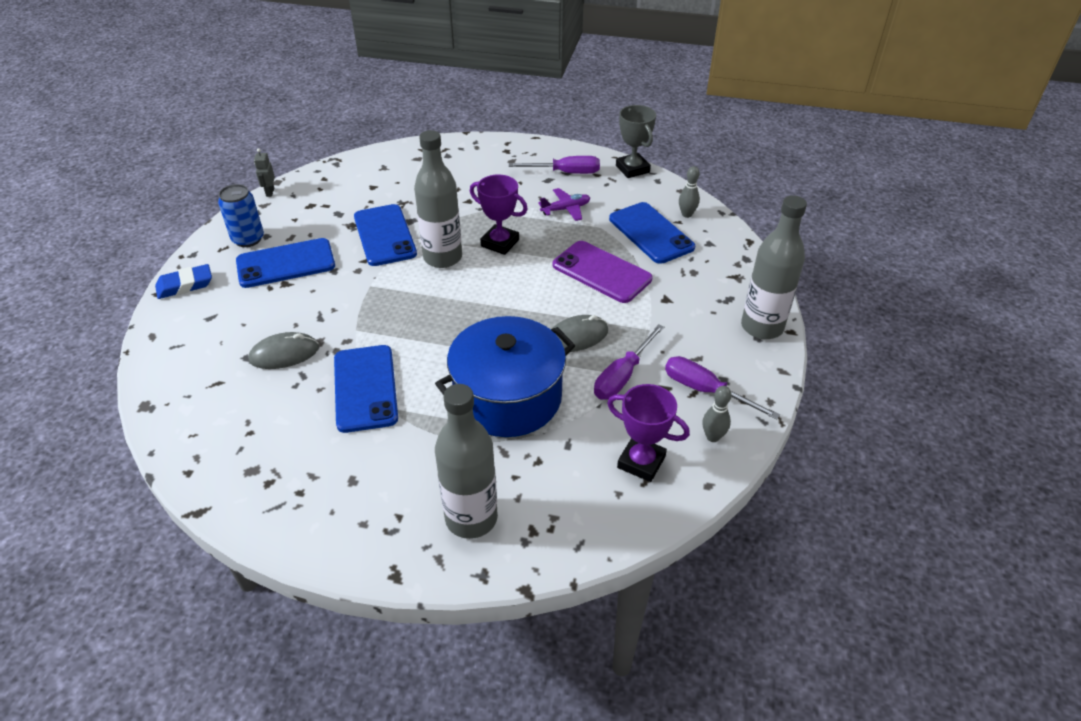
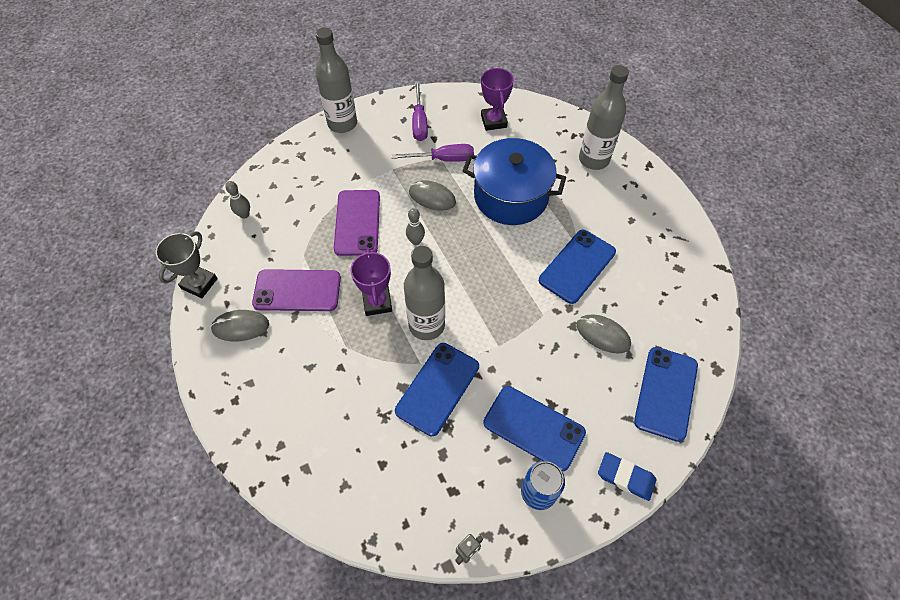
camera: 130 degrees left, 15 degrees up
purple screwdriver [509,156,600,174] -> grey mouse [210,310,269,341]
purple plane [538,188,590,221] -> purple phone [252,269,341,311]
blue phone [609,202,695,264] -> blue phone moved to [634,347,698,442]
grey bowling pin [702,386,732,442] -> grey bowling pin moved to [406,208,425,245]

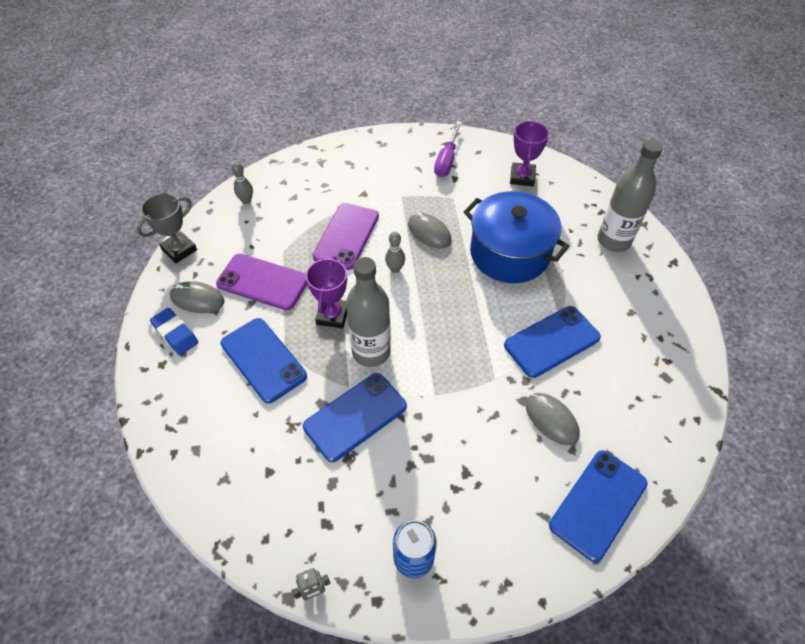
camera: 20 degrees right, 5 degrees down
grey bottle [315,27,357,133] -> none
purple screwdriver [391,144,474,162] -> none
blue phone [484,386,586,471] -> blue phone moved to [220,318,307,403]
blue eraser [598,452,656,501] -> blue eraser moved to [150,308,199,355]

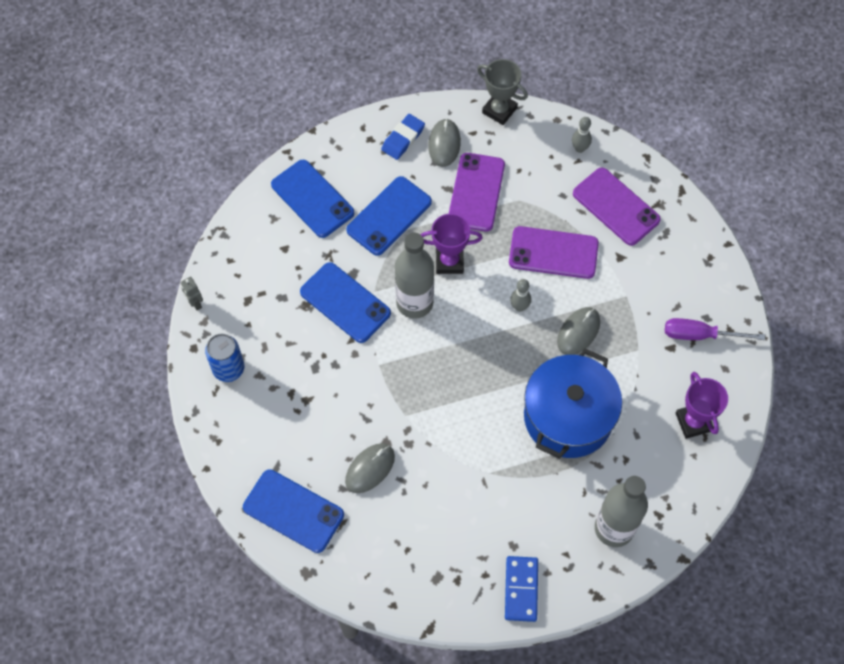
camera: 80 degrees right, 10 degrees up
blue phone [504,306,601,378] -> blue phone moved to [271,160,354,238]
purple trophy [510,121,549,187] -> purple trophy turned 75 degrees clockwise [676,372,728,439]
none -> blue domino [505,556,538,622]
none -> purple phone [573,168,661,246]

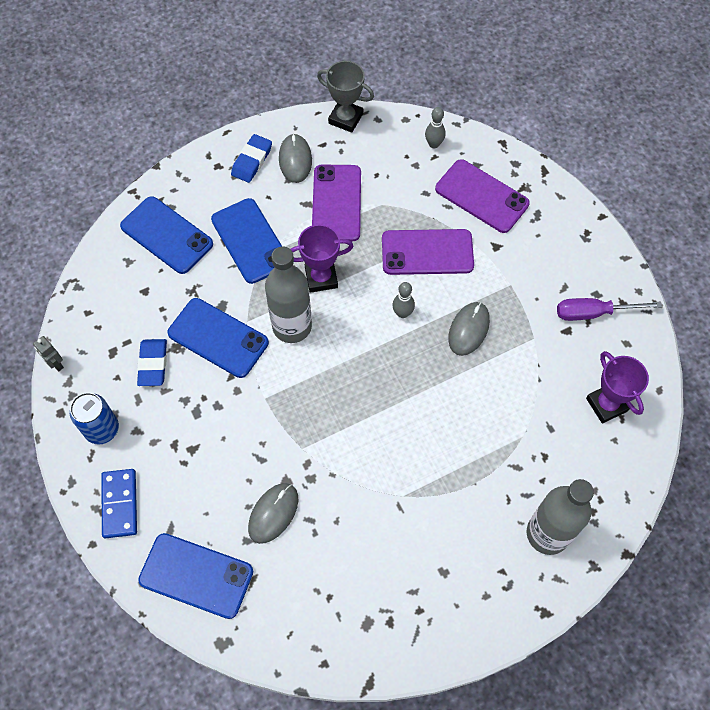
camera: 10 degrees left, 0 degrees up
blue phone [346,176,432,256] -> blue phone turned 60 degrees counterclockwise [211,198,282,284]
blue domino [505,556,538,622] -> blue domino moved to [101,469,137,539]
blue pot [524,349,622,459] -> none
none -> blue eraser [137,339,167,386]

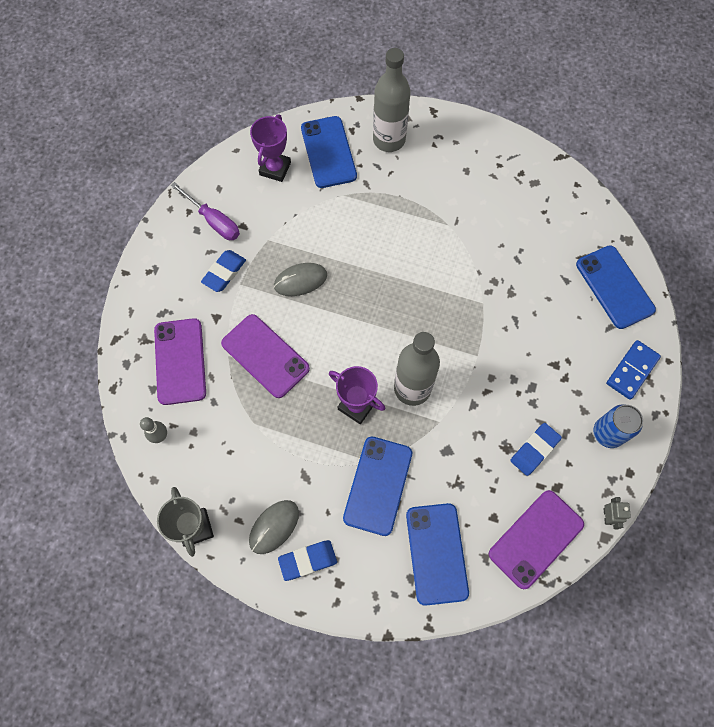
camera: 135 degrees left, 5 degrees up
blue phone [167,298,269,378] -> blue phone moved to [301,116,357,188]
grey mouse [248,483,298,544] -> none
purple phone [312,165,361,242] -> purple phone moved to [489,490,584,589]
grey bowling pin [392,282,415,318] -> none
none -> blue eraser [201,250,246,292]

